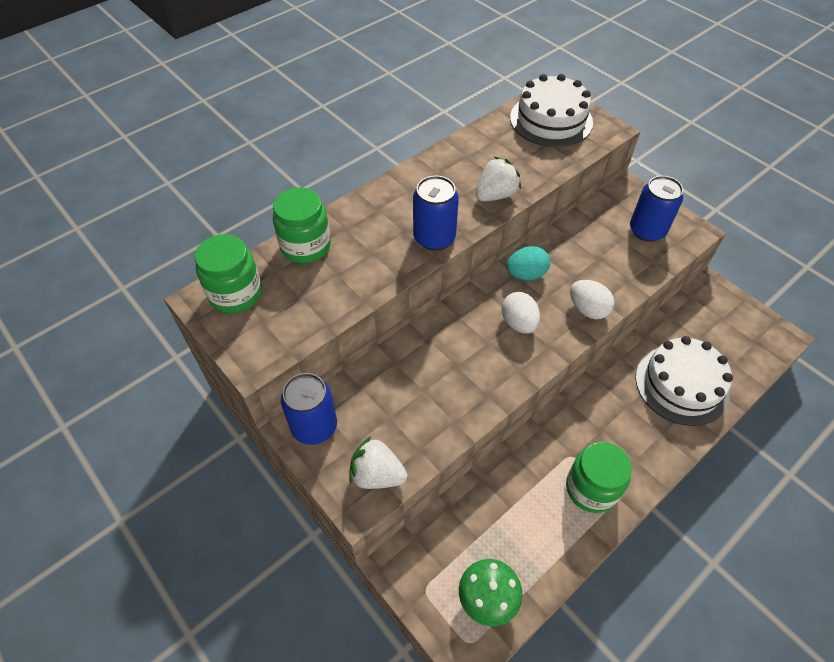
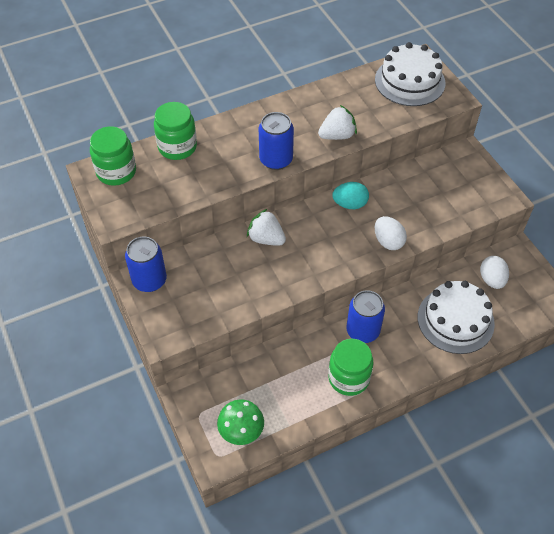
camera: 15 degrees right, 0 degrees up
white strawberry [349,436,407,489] -> white strawberry moved to [247,209,286,246]
white egg [502,292,540,334] -> white egg moved to [480,256,509,289]
blue can [630,176,683,242] -> blue can moved to [346,290,385,343]

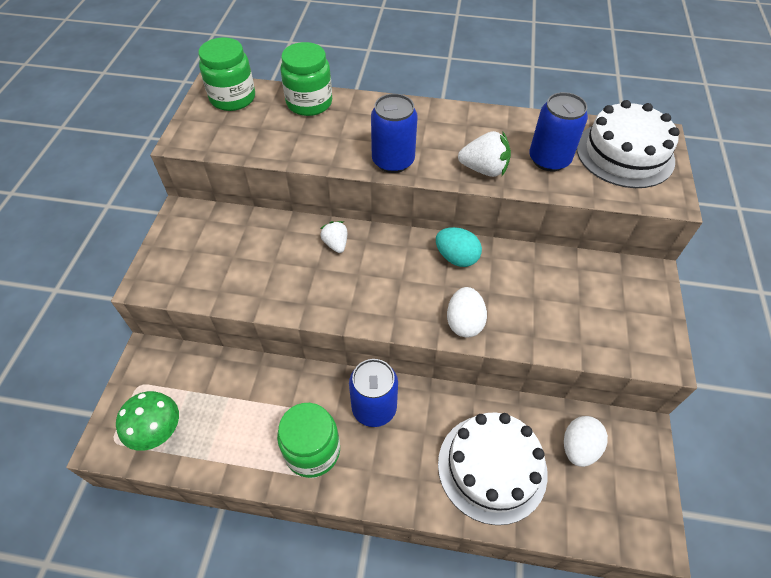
camera: 35 degrees right, 0 degrees up
blue can [125,237,167,292] -> blue can moved to [529,92,588,172]
white strawberry [247,209,286,246] -> white strawberry [320,221,347,253], size x0.66

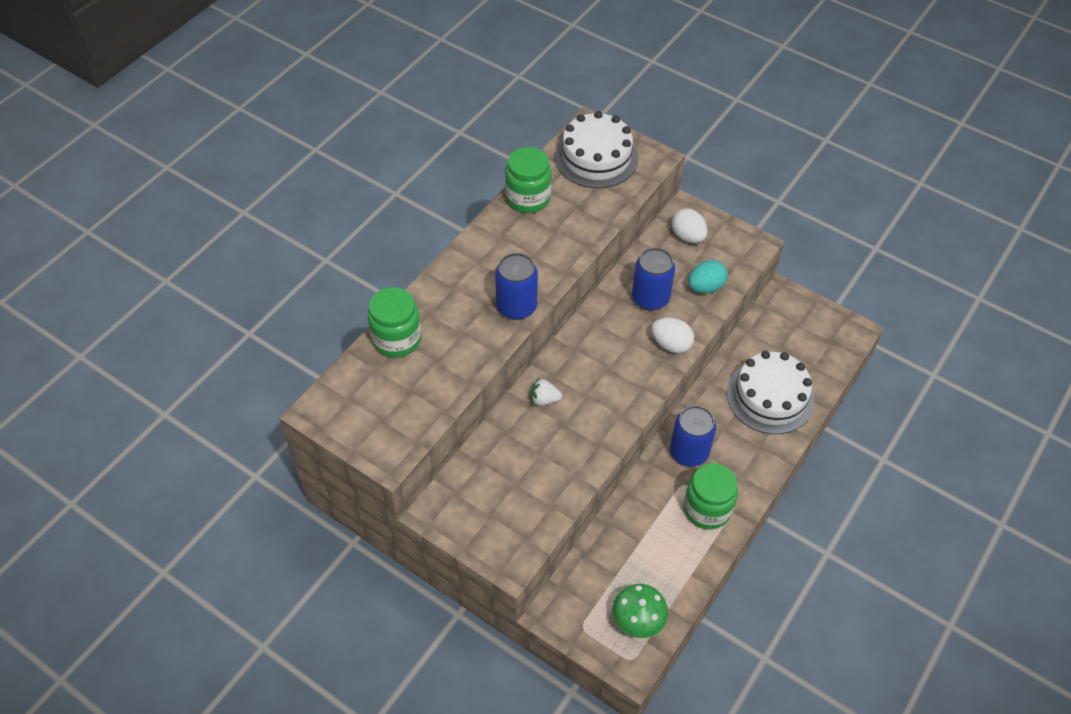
camera: 65 degrees left, 0 degrees up
green jar [198,37,255,111] -> green jar moved to [505,147,552,213]
turquoise egg [436,227,482,267] -> turquoise egg moved to [688,260,728,293]
white strawberry [458,131,511,177] -> none
blue can [529,92,588,172] -> blue can moved to [632,248,675,310]
white egg [564,416,608,467] -> white egg moved to [672,208,707,243]

